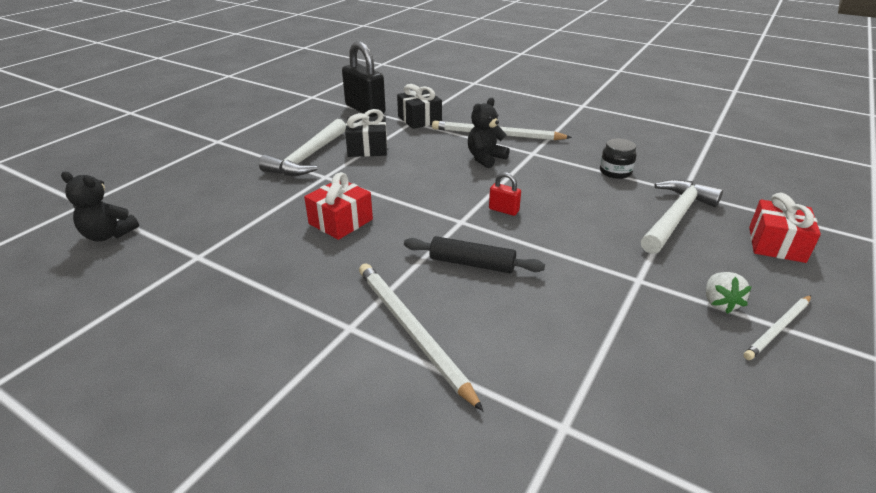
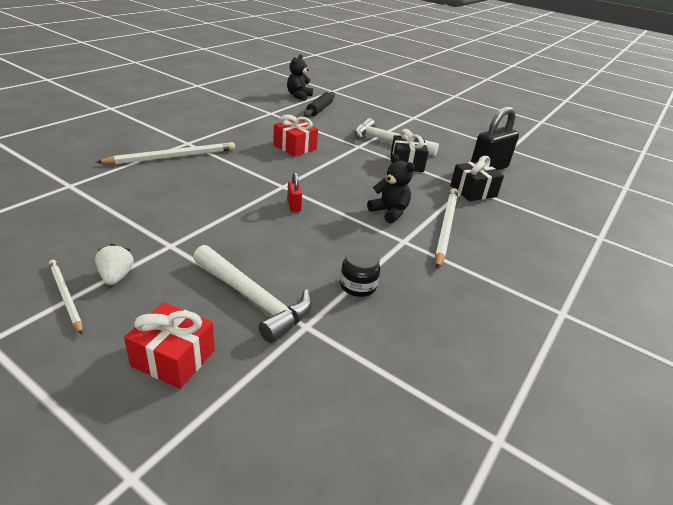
camera: 90 degrees right, 0 degrees up
black rolling pin [404,236,545,273] -> black rolling pin moved to [304,92,335,117]
red padlock [489,172,521,216] -> red padlock turned 45 degrees counterclockwise [287,172,302,212]
white strawberry [706,272,751,314] -> white strawberry turned 75 degrees clockwise [95,244,134,285]

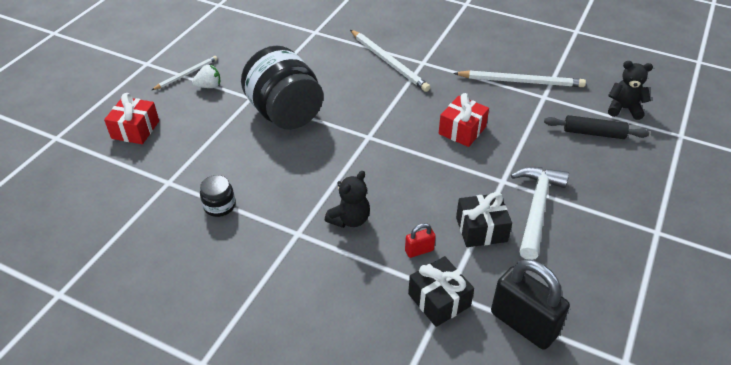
camera: 85 degrees right, 10 degrees up
white hammer [193,245,312,343] -> none
red padlock [287,172,302,212] -> red padlock moved to [405,223,436,258]
white pencil [435,188,458,269] -> white pencil moved to [454,70,586,87]
none -> black jar [241,46,323,130]

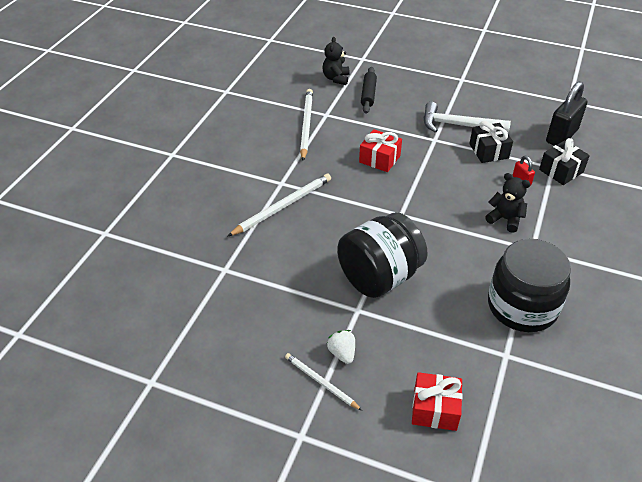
camera: 95 degrees left, 0 degrees up
black jar [200,175,236,217] -> black jar [488,239,571,332], size x2.31

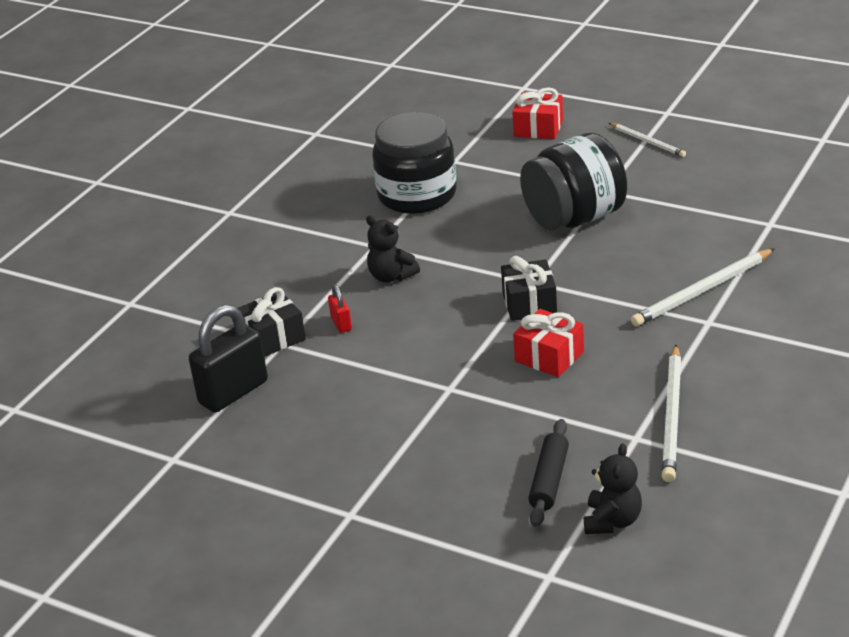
camera: 170 degrees left, 10 degrees down
white strawberry [326,330,355,364] -> none
white hammer [424,102,511,133] -> none
black gift [469,121,513,163] -> black gift moved to [501,256,557,321]

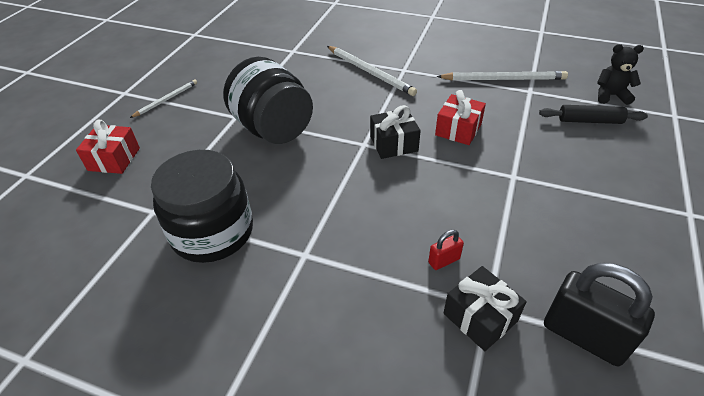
camera: 100 degrees left, 10 degrees up
black teddy bear [366,215,420,282] -> none

